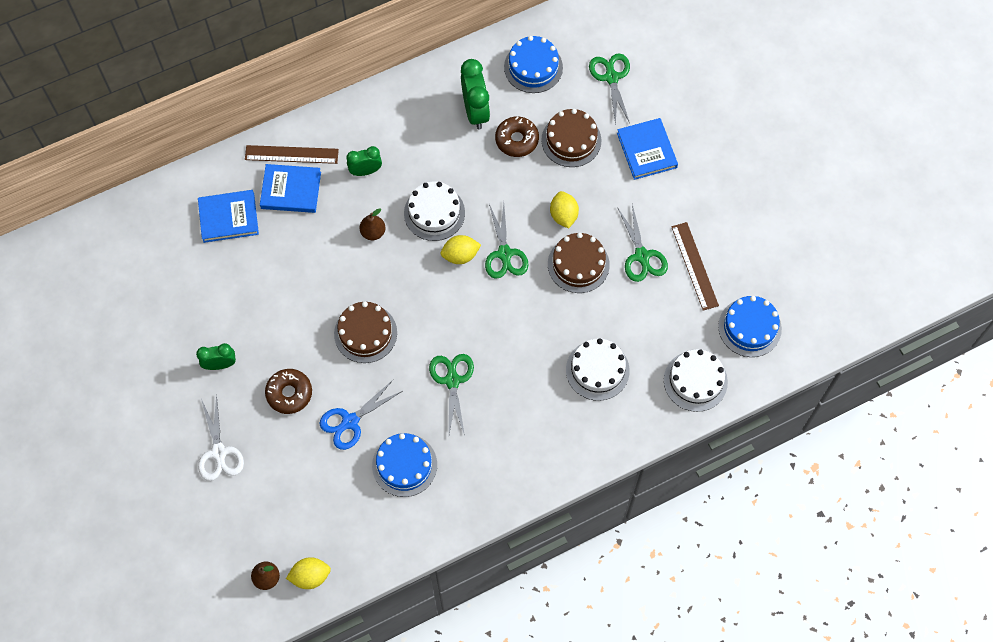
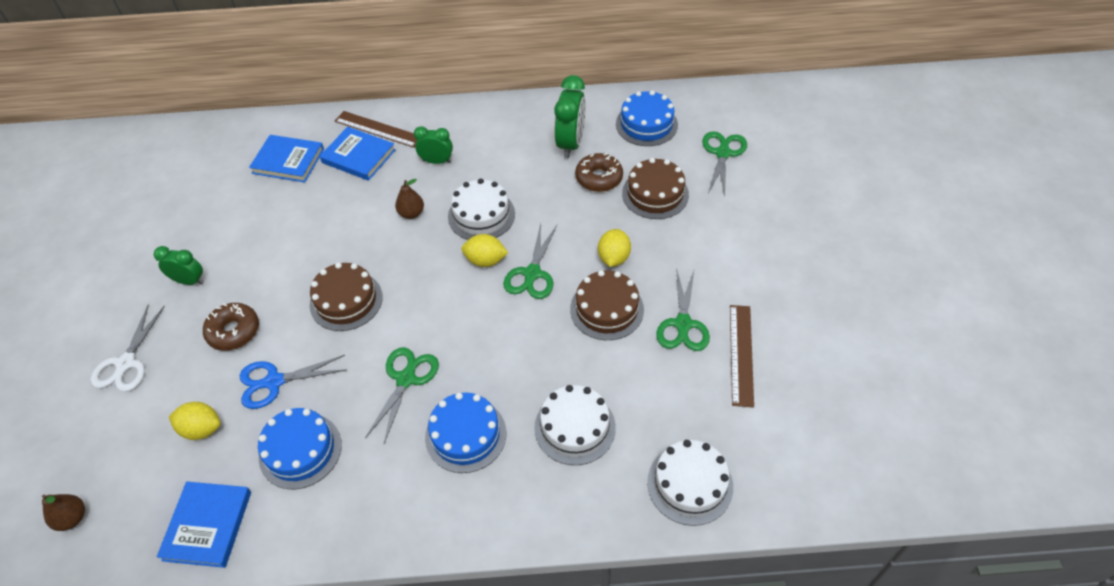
camera: 25 degrees right, 15 degrees down
yellow lemon [286,557,331,589] -> yellow lemon moved to [169,402,221,440]
blue book [617,118,678,180] -> blue book moved to [157,482,251,568]
blue cake [718,296,782,357] -> blue cake moved to [425,393,506,473]

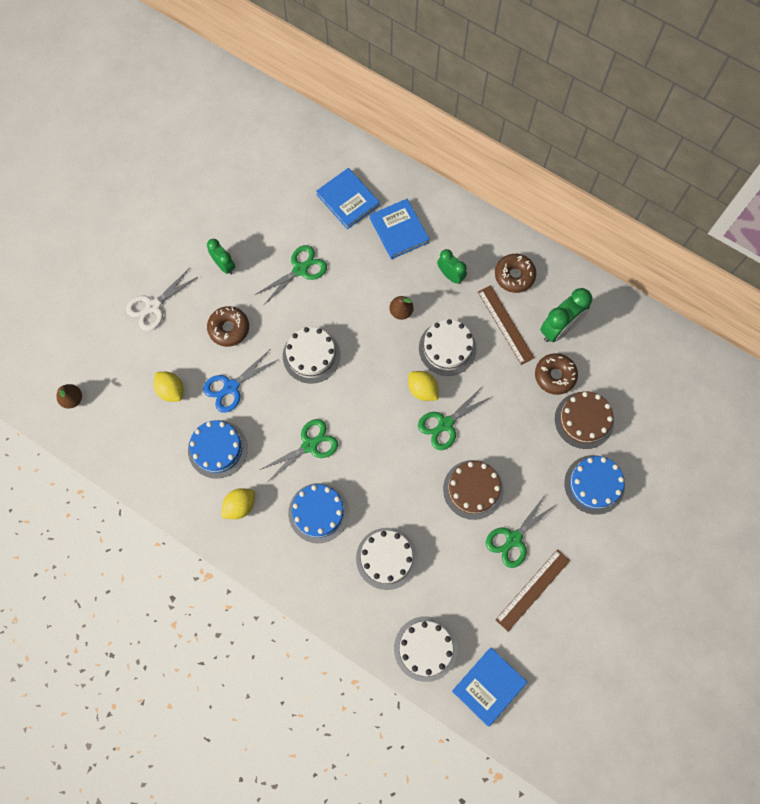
camera: 35 degrees right, 20 degrees up
blue book [157,482,251,568] -> blue book moved to [452,648,527,726]
blue scissors [240,355,346,409] -> blue scissors turned 60 degrees counterclockwise [203,351,279,413]
brown cake [310,262,383,331] -> white cake [283,327,341,383]
brown ruler [335,111,417,148] -> brown ruler moved to [478,285,534,365]
yellow lemon [598,229,631,267] -> yellow lemon moved to [221,488,255,519]
blue cake [616,90,678,146] -> blue cake moved to [564,455,625,515]
green scissors [702,131,747,197] -> green scissors moved to [255,245,327,306]
none -> brown donut [495,254,536,293]

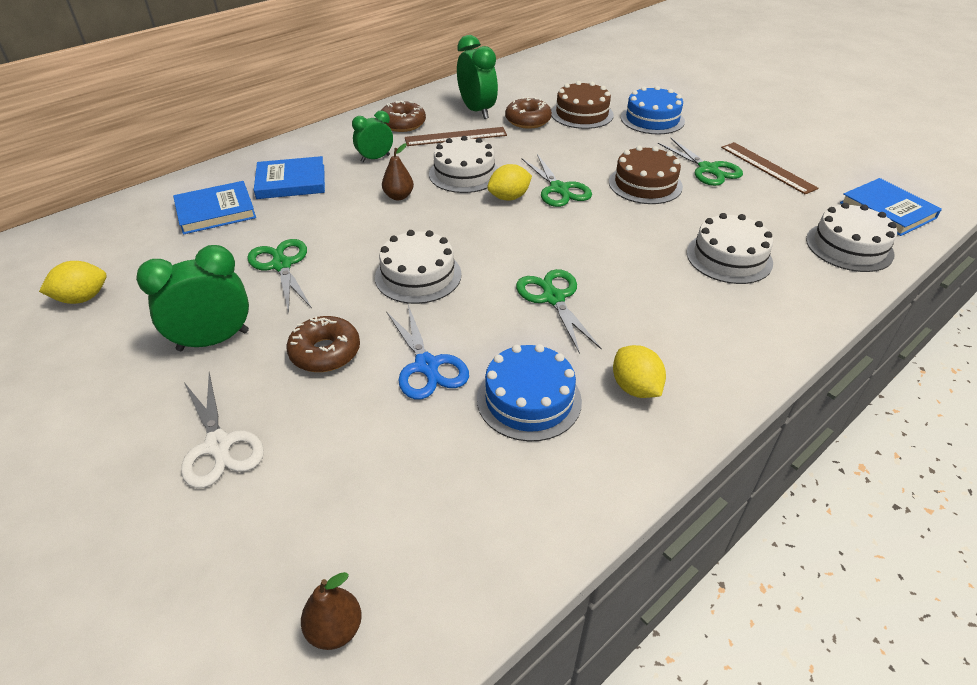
camera: 75 degrees left, 30 degrees down
yellow lemon [153,372,184,402] -> yellow lemon moved to [39,261,106,304]
green clock [207,239,235,275] -> green clock [136,245,249,351], size x1.61
blue cake [288,483,349,543] -> none

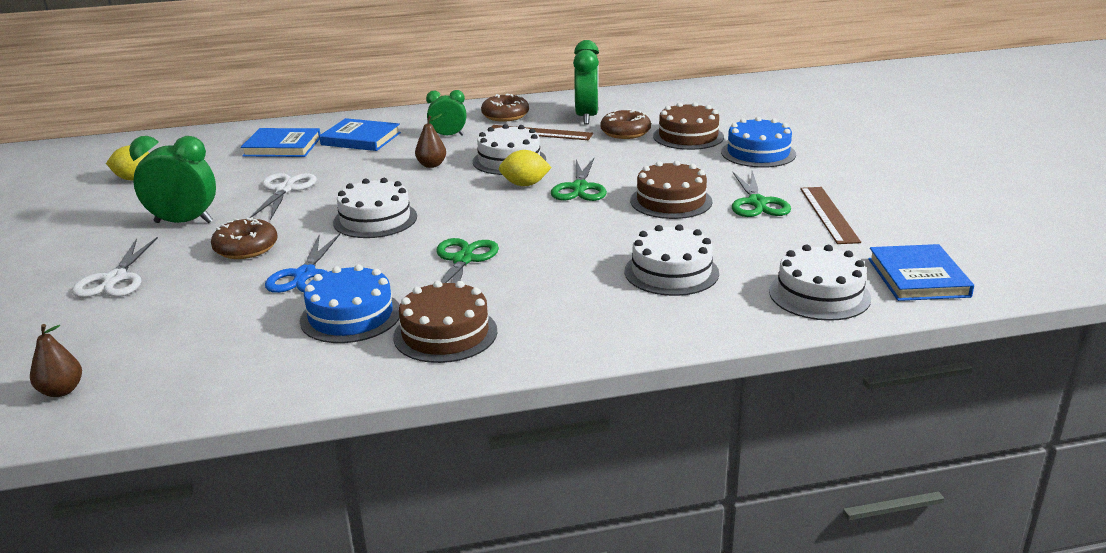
camera: 30 degrees right, 15 degrees down
green scissors [247,239,312,313] -> white scissors [250,173,317,220]
yellow lemon [613,345,666,398] -> brown cake [393,281,497,363]

